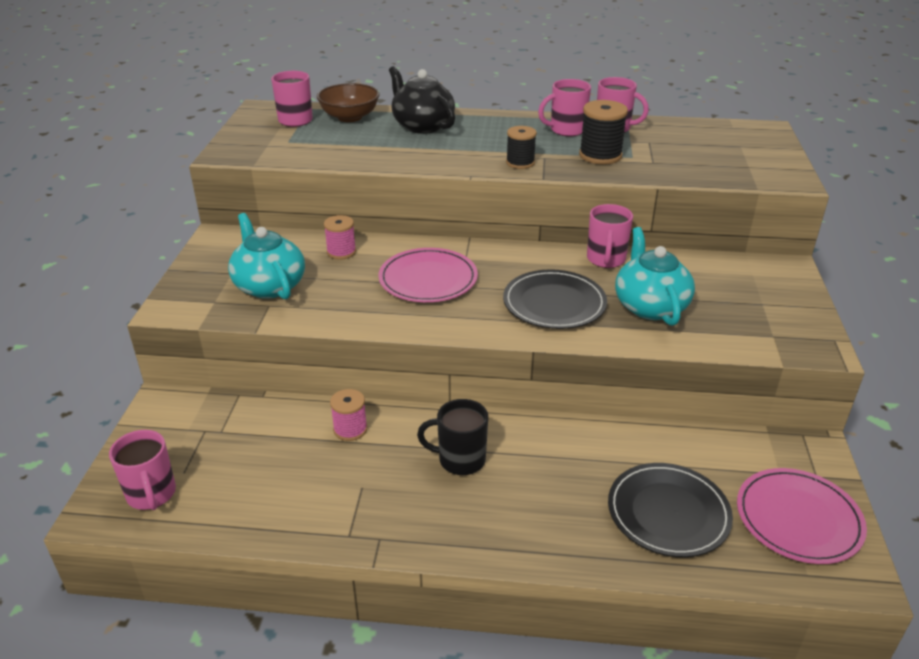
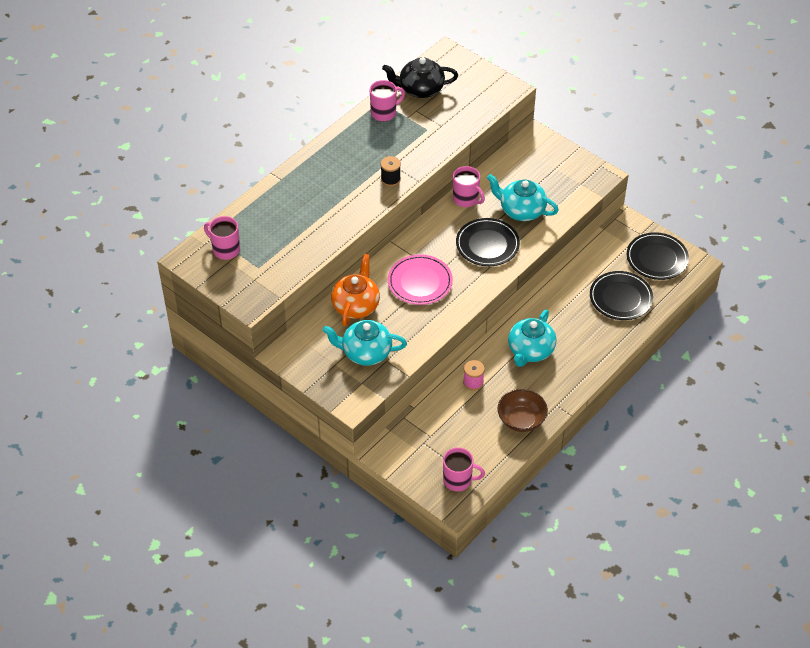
camera: 55 degrees left, 15 degrees up
brown bowl [317,83,379,122] -> brown bowl moved to [497,389,548,432]
pink spool [324,215,356,260] -> orange teapot [331,254,380,326]
black teapot [389,66,455,134] -> black teapot moved to [382,57,458,98]
black mug [417,399,488,475] -> turquoise teapot [508,309,556,367]
pink mug [538,79,591,136] -> none
black spool [579,100,628,165] -> none
pink plate [737,468,867,564] -> black plate [627,232,689,280]

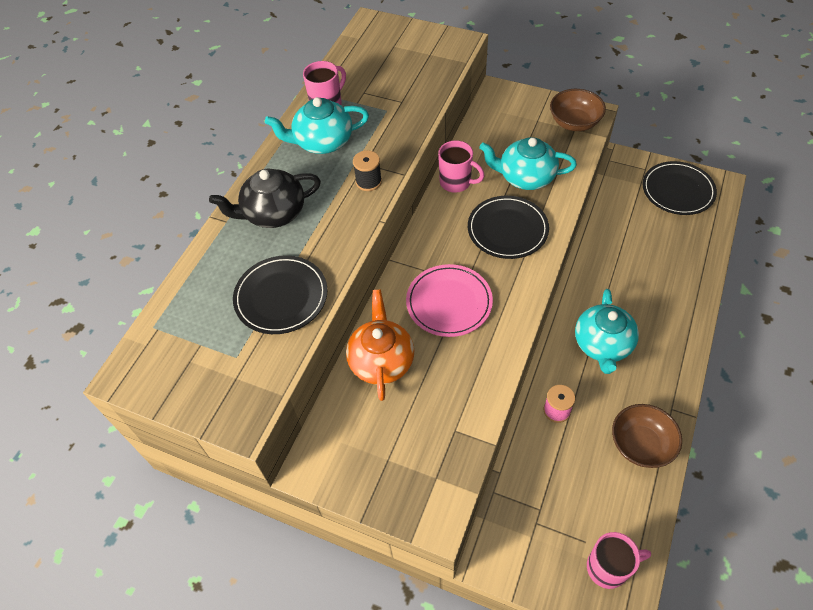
camera: 15 degrees left, 5 degrees up
pink mug [204,216,240,260] -> none
turquoise teapot [322,320,407,366] -> turquoise teapot moved to [265,97,369,154]
black teapot [382,57,458,98] -> black teapot moved to [209,169,321,228]
black plate [590,271,653,320] -> black plate moved to [233,255,327,334]
none -> brown bowl [550,89,606,131]

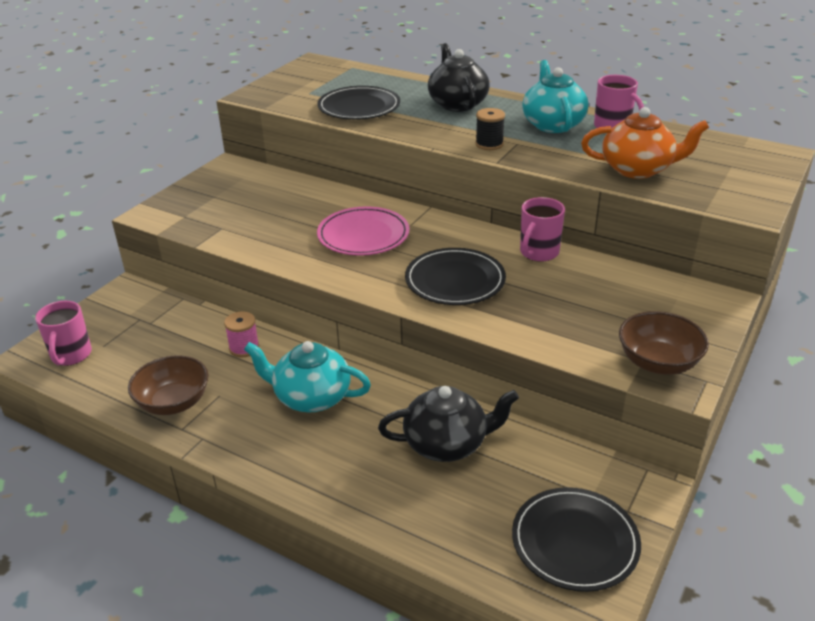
camera: 95 degrees right, 20 degrees down
orange teapot [346,289,414,401] -> orange teapot moved to [581,107,709,179]
turquoise teapot [479,137,577,190] -> none
none -> black teapot [378,386,519,462]

